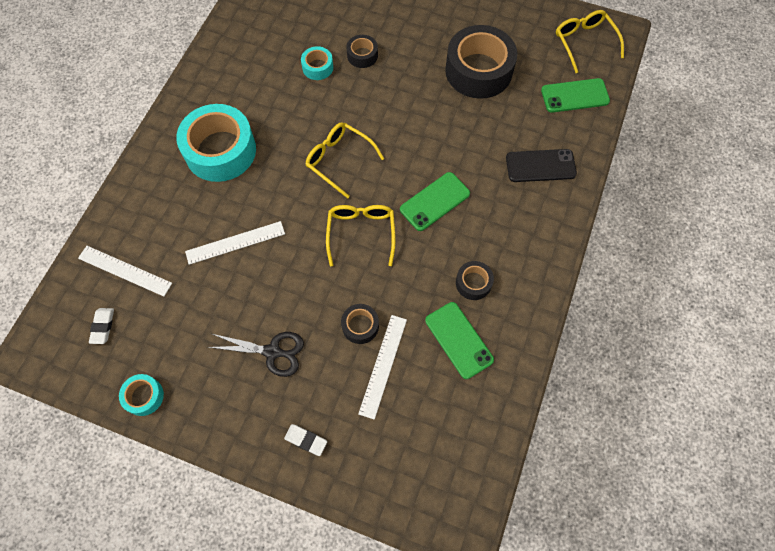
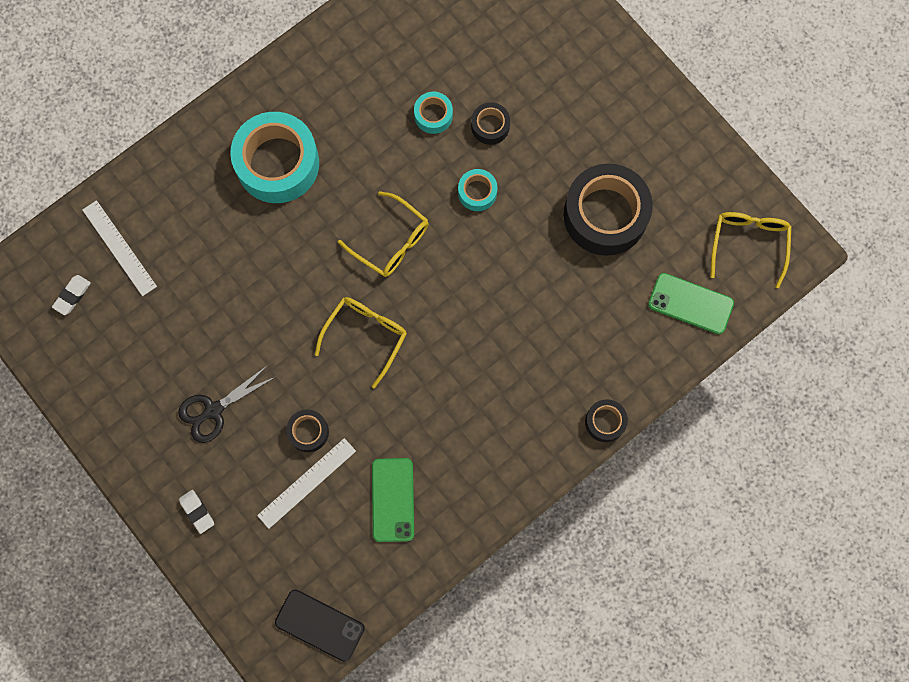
camera: 30 degrees right, 10 degrees up
turquoise tape [119,374,164,416] -> turquoise tape moved to [458,169,498,211]
white ruler [185,221,285,265] -> none
black scissors [208,332,304,377] -> black scissors turned 105 degrees clockwise [178,365,275,443]
yellow glasses [305,122,384,198] -> yellow glasses turned 150 degrees clockwise [338,191,429,277]
green phone [400,172,470,231] -> none
black tape [456,261,494,300] -> black tape moved to [585,399,628,442]
black phone [506,149,577,182] -> black phone moved to [275,589,365,662]

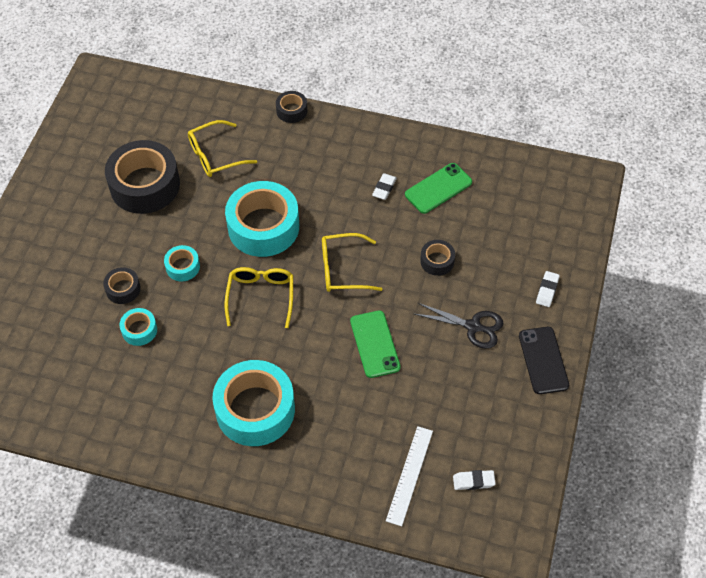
camera: 125 degrees left, 20 degrees down
white ruler [257,438,356,529] -> none
black phone [275,589,365,662] -> black phone moved to [519,327,569,394]
green phone [648,273,734,334] -> green phone moved to [350,310,401,378]
yellow glasses [710,212,792,288] -> yellow glasses moved to [188,120,257,177]
none -> turquoise tape [225,181,299,257]
none -> white eraser [372,173,397,200]

